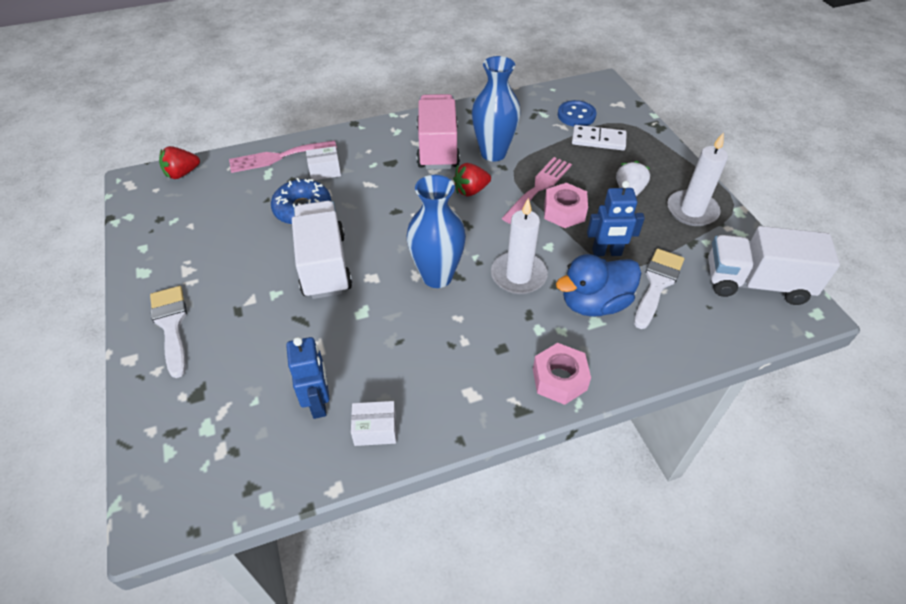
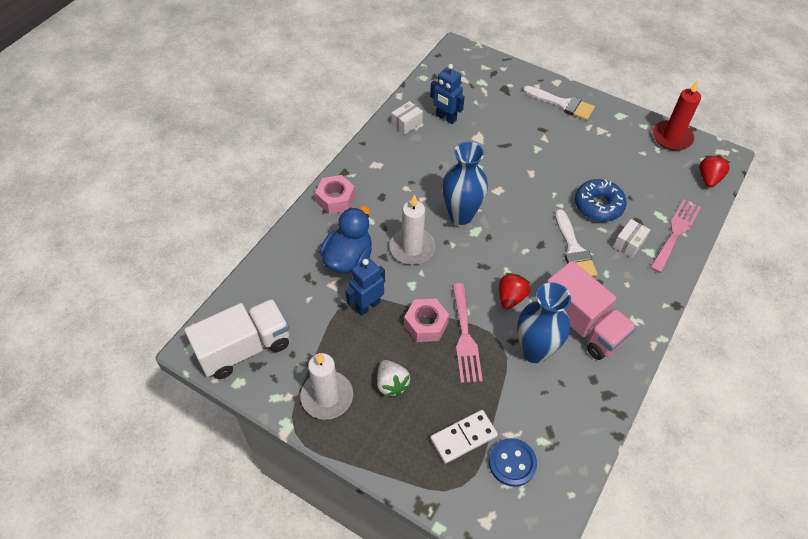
camera: 140 degrees right, 5 degrees up
white truck [292,201,352,299] -> none
white brush [634,249,684,329] -> white brush moved to [555,209,597,277]
none -> red candle [653,81,701,151]

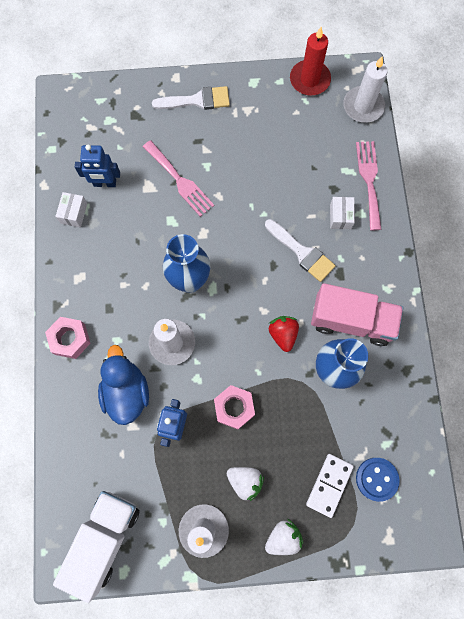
camera: 35 degrees left, 20 degrees up
pink fork [452,283,483,383] -> pink fork moved to [143,140,214,217]
blue donut [575,179,627,222] -> none
red strawberry [699,155,730,187] -> white candle [343,56,388,123]
none -> white strawberry [265,519,303,555]

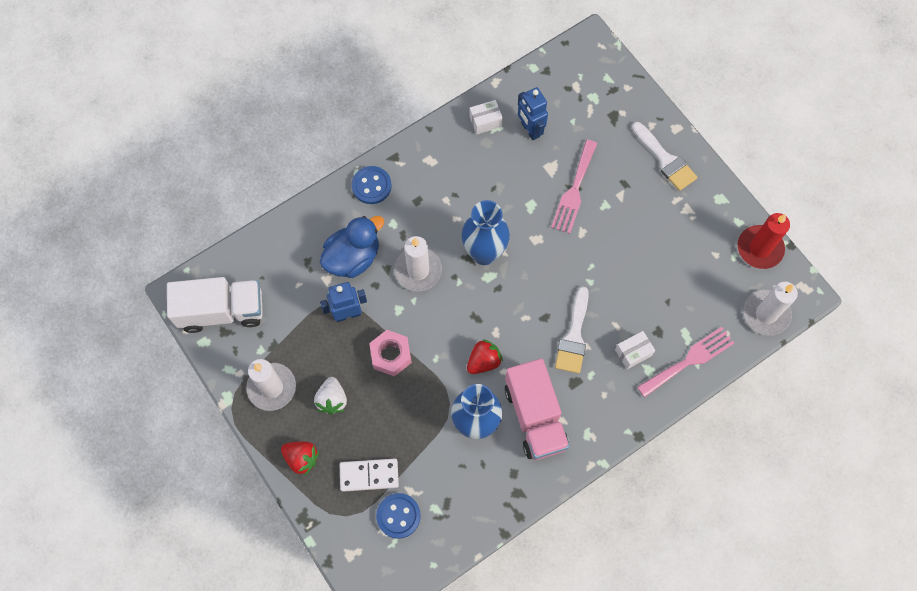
camera: 60 degrees right, 5 degrees down
pink nut [45,317,91,359] -> blue button [352,166,392,204]
white strawberry [265,519,303,555] -> red strawberry [281,441,319,476]

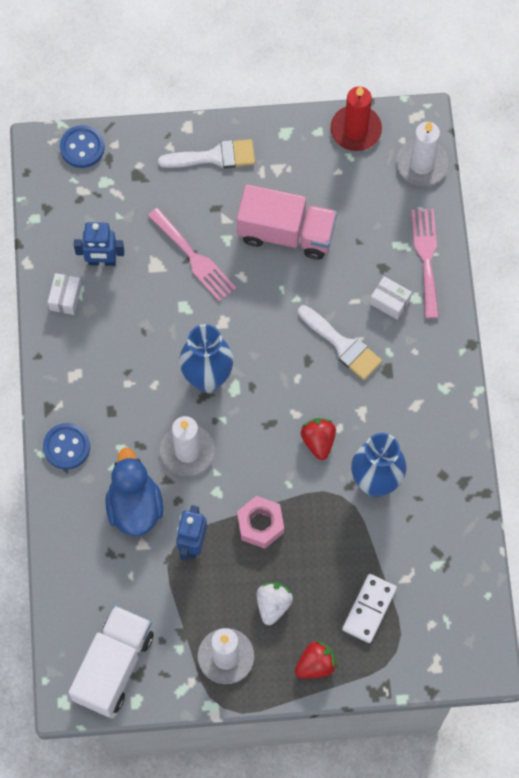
camera: 60 degrees left, 0 degrees up
white strawberry [314,377,347,415] -> white strawberry turned 105 degrees counterclockwise [257,582,293,625]
blue button [376,493,421,539] -> blue button moved to [60,125,105,168]
pink truck [505,359,570,460] -> pink truck moved to [237,184,337,260]
white box [615,331,655,369] -> white box turned 60 degrees counterclockwise [370,276,412,320]

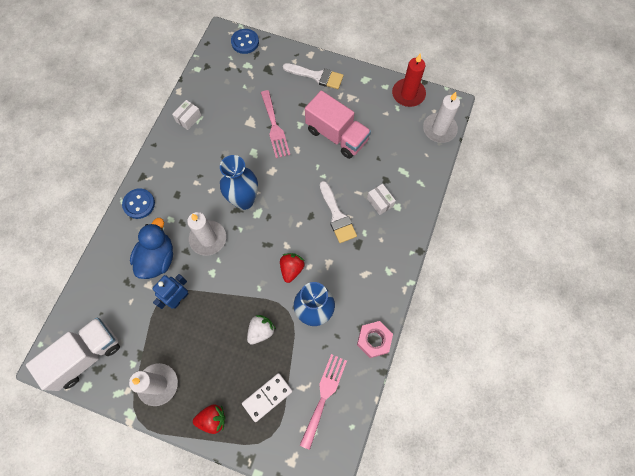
camera: 25 degrees right, 0 degrees up
blue robot [74,222,124,266] -> none
pink nut [237,496,284,549] -> pink nut moved to [357,321,393,358]
white strawberry [257,582,293,625] -> white strawberry moved to [247,315,276,345]
pink fork [411,209,439,319] -> pink fork moved to [300,354,347,450]

